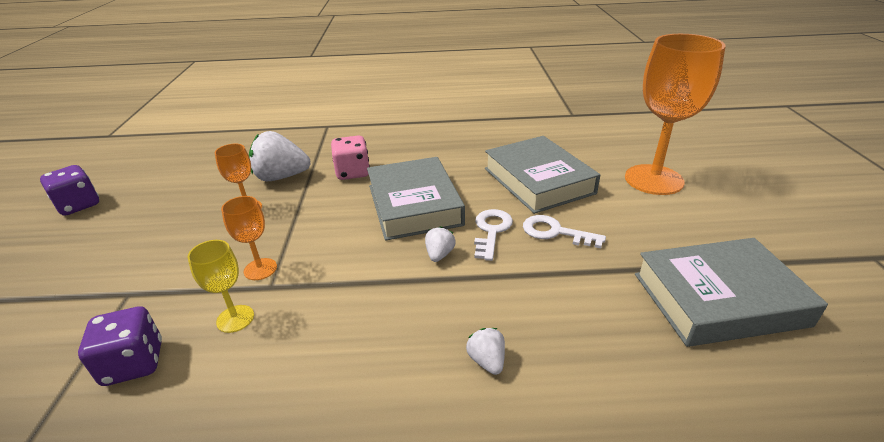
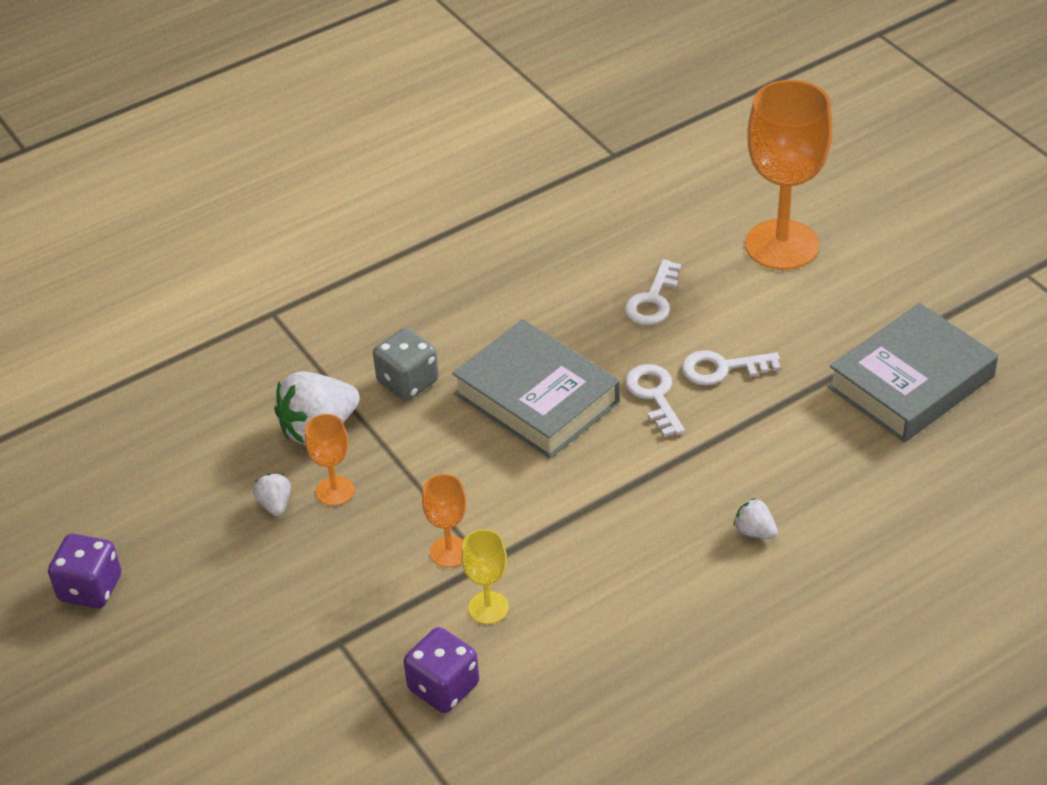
camera: 30 degrees left, 10 degrees up
pink dice [331,135,370,180] -> grey dice [373,328,439,401]
white strawberry [425,226,456,262] -> white strawberry moved to [253,473,291,516]
grey book [485,136,600,214] -> white key [625,259,681,325]

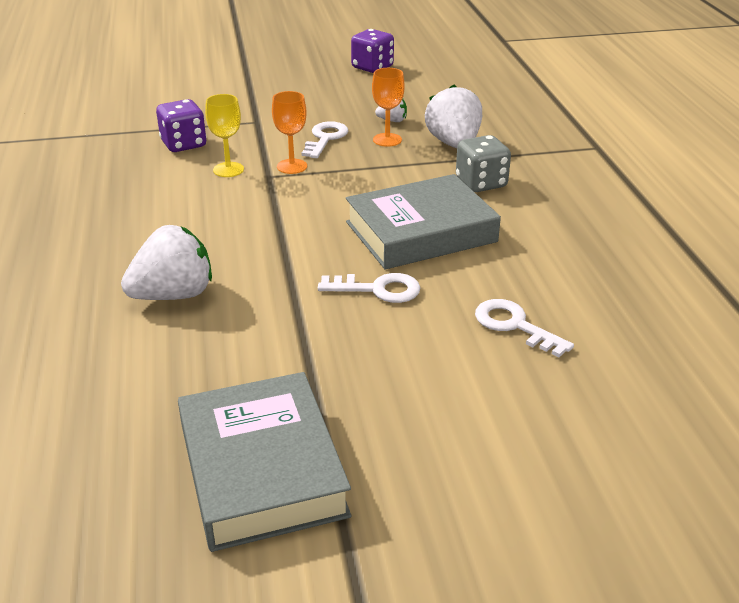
camera: 110 degrees right, 10 degrees down
white key [682,351,780,385] -> white key moved to [302,121,348,158]
white strawberry [734,498,778,539] -> white strawberry [121,225,212,300], size x2.04
orange goblet [745,80,833,270] -> none

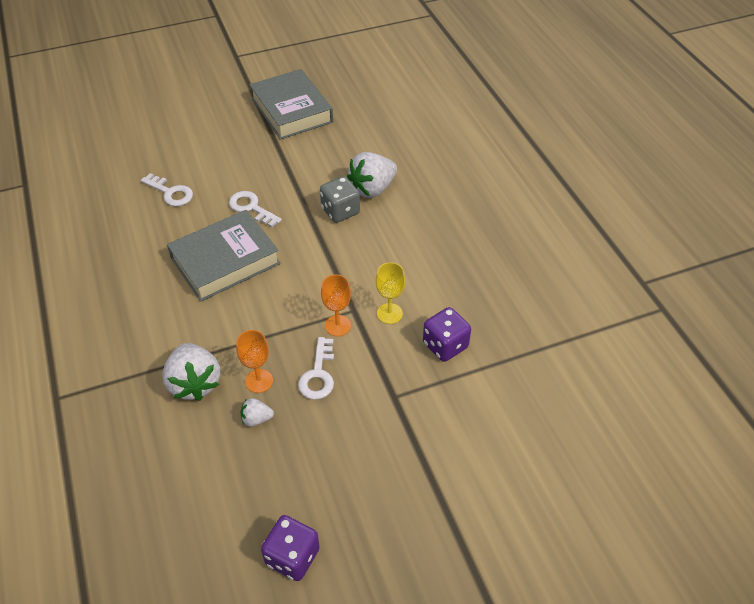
camera: 170 degrees right, 15 degrees up
white key [318,273,420,303] -> white key turned 45 degrees clockwise [229,191,282,227]
grey dice [456,135,511,192] -> grey dice moved to [320,176,360,223]

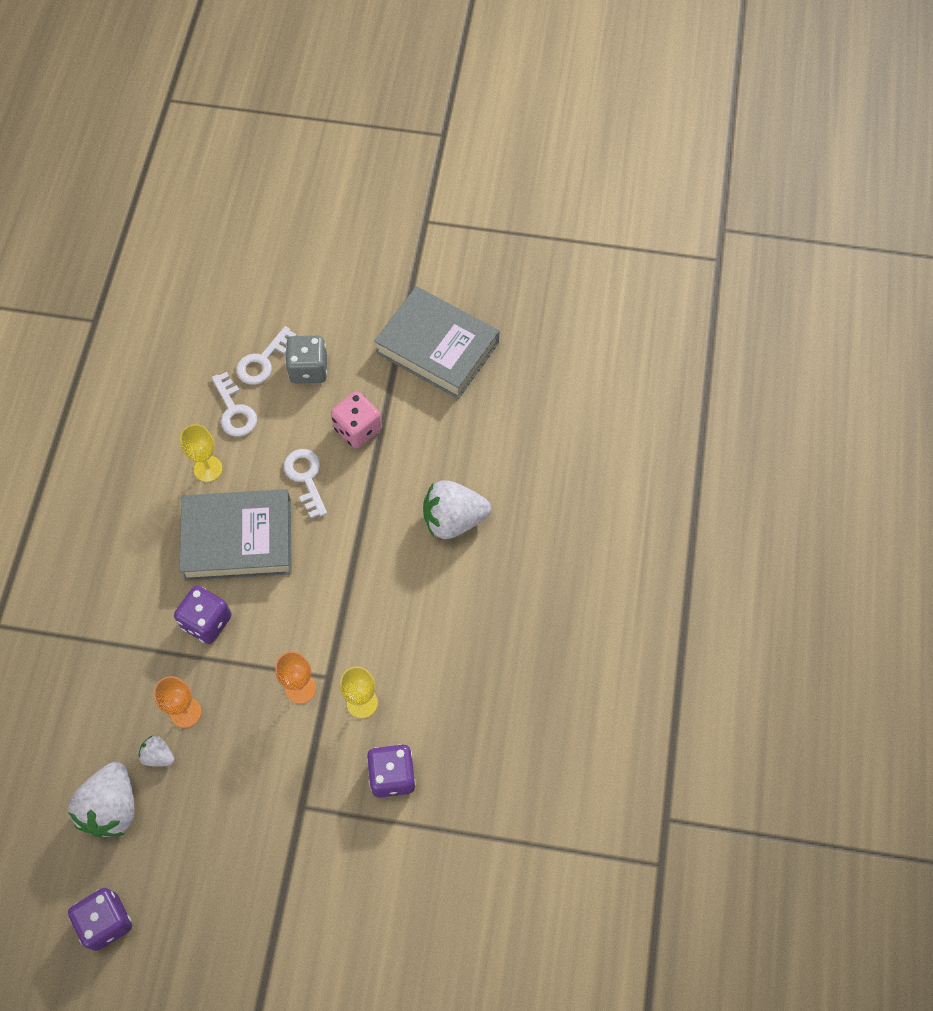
camera: 30 degrees right, 15 degrees up
white strawberry [162,343,221,401] -> white strawberry moved to [68,762,134,838]
grey book [249,69,333,140] -> grey book turned 60 degrees counterclockwise [374,286,499,399]
white key [298,337,334,400] -> white key moved to [236,326,297,385]
grey dice [320,176,360,223] -> grey dice moved to [285,336,327,384]
none -> purple dice [174,586,232,644]
none -> yellow goblet [180,424,223,482]
none -> pink dice [331,391,382,449]

